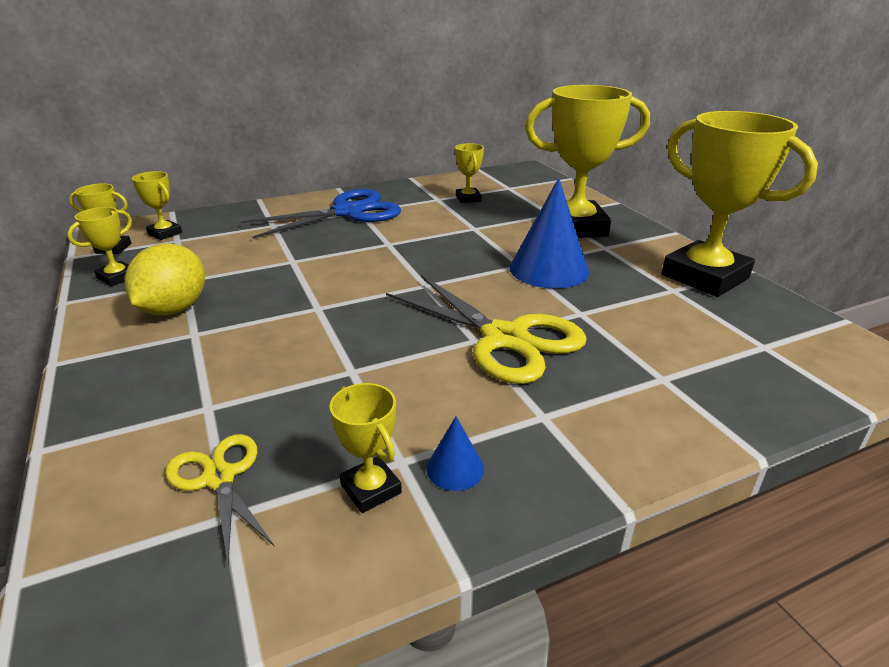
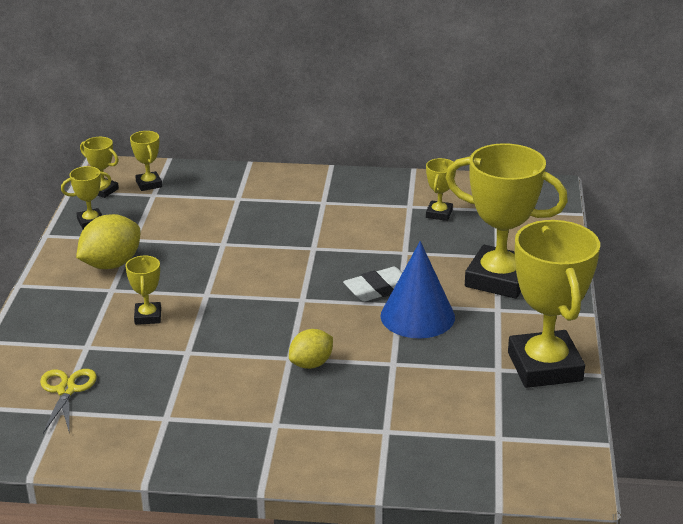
camera: 30 degrees right, 0 degrees up
blue scissors [241,189,401,238] -> none
yellow trophy [329,383,402,513] -> yellow trophy moved to [125,256,161,325]
yellow scissors [386,275,586,384] -> yellow lemon [289,329,333,369]
blue cone [427,416,484,491] -> none
none -> white eraser [343,267,402,302]

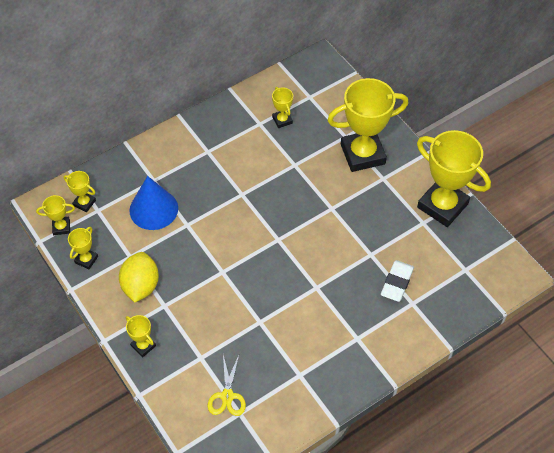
camera: 40 degrees left, 25 degrees up
yellow scissors [40,369,97,434] -> yellow scissors turned 135 degrees counterclockwise [207,355,246,416]
yellow trophy [125,256,161,325] -> yellow trophy moved to [126,315,156,357]
yellow lemon [289,329,333,369] -> none
white eraser [343,267,402,302] -> white eraser moved to [381,260,414,302]
blue cone [381,241,455,339] -> blue cone moved to [129,176,178,230]

